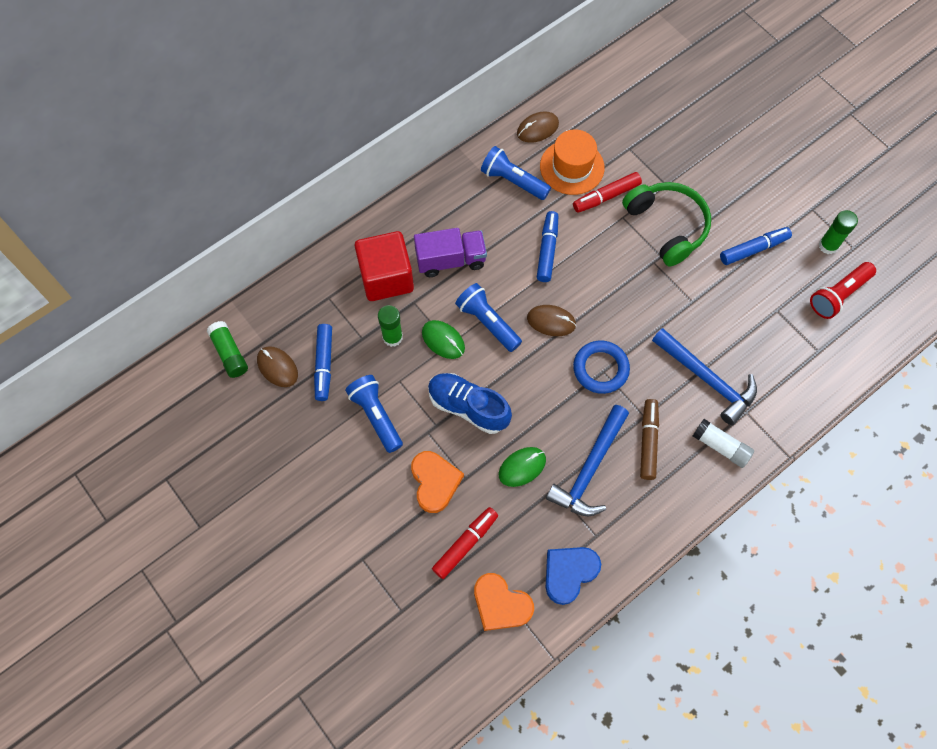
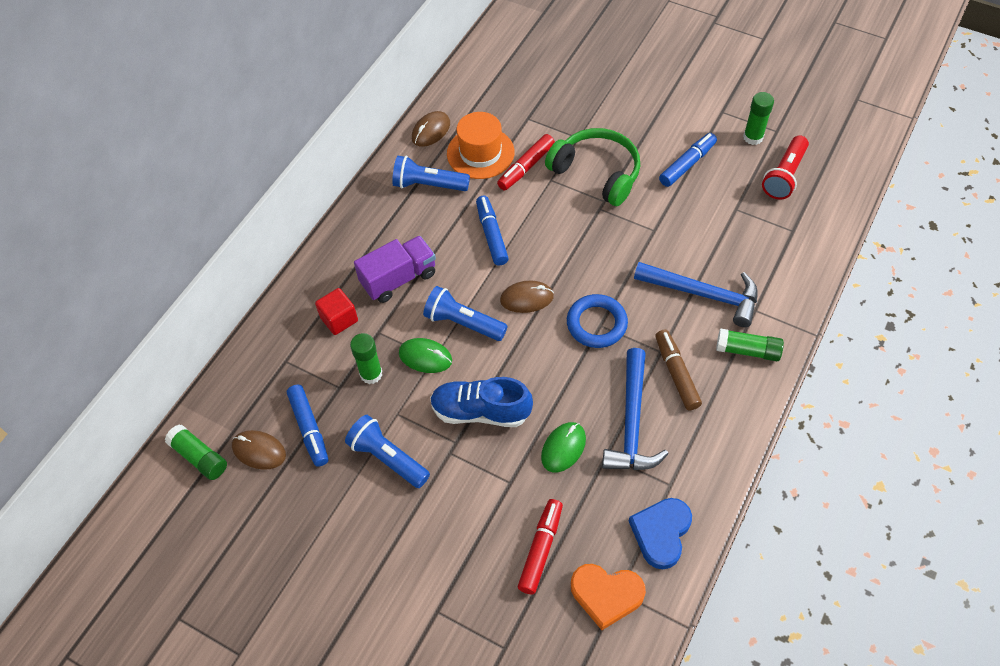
camera: 20 degrees left, 10 degrees down
red cube [355,231,414,301] -> red cube [315,288,358,335], size x0.56
orange heart [411,451,464,513] -> none
white glue stick [693,419,754,468] -> green glue stick [716,328,784,361]

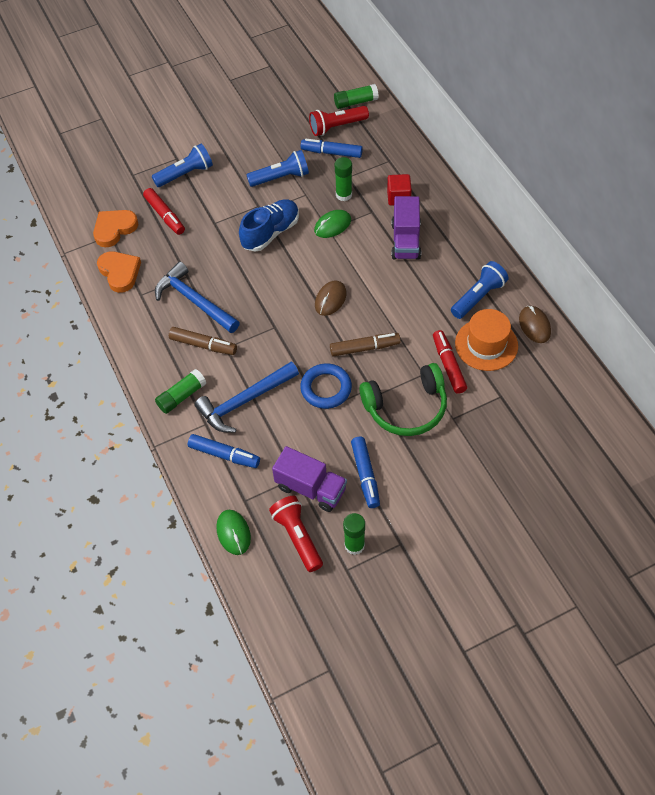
camera: 125 degrees right, 0 degrees up
brown mouse [232,430,286,470] -> red flashlight [309,106,369,136]
blue flashlight [423,286,507,341] -> blue flashlight moved to [152,144,213,187]
blue marker [476,196,509,266] -> blue marker moved to [188,434,260,468]
green mouse [541,422,586,472] -> green mouse moved to [216,510,251,555]
blue ring [567,294,628,348] -> blue ring moved to [300,363,352,409]
blue heart [629,498,692,569] -> orange heart [97,251,141,293]
none -> purple truck [272,446,347,512]
none -> brown marker [330,333,401,356]

